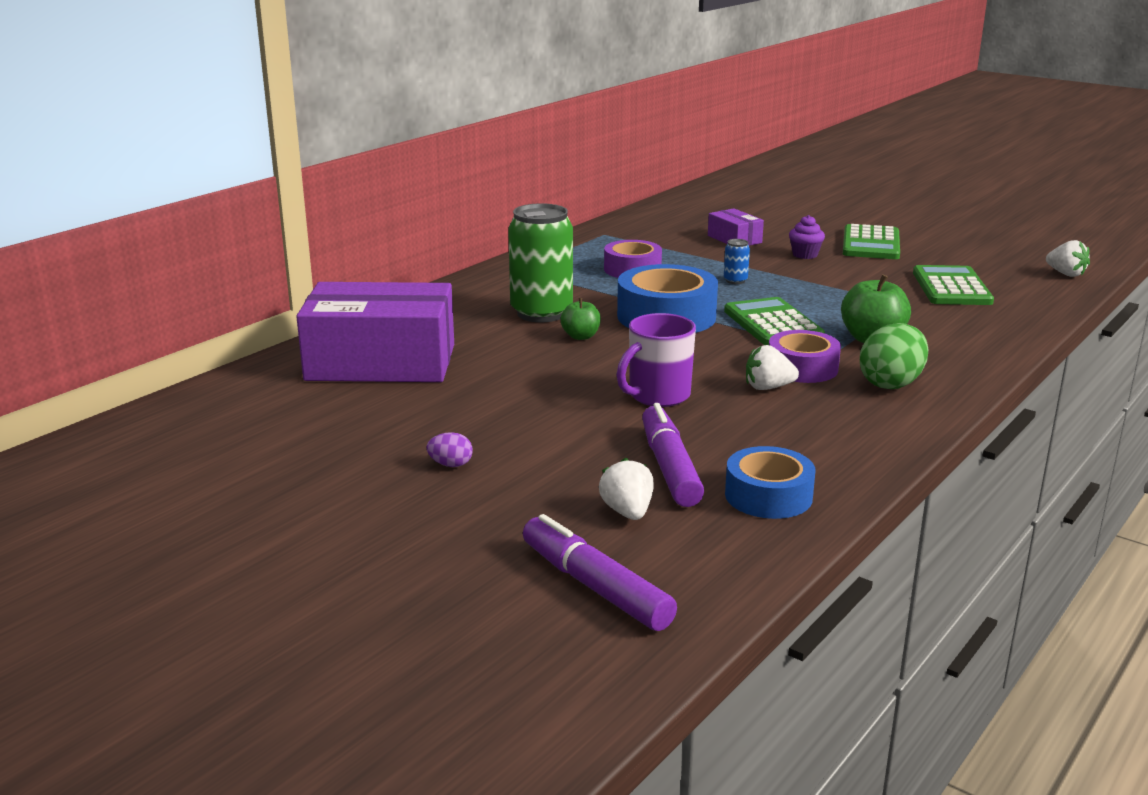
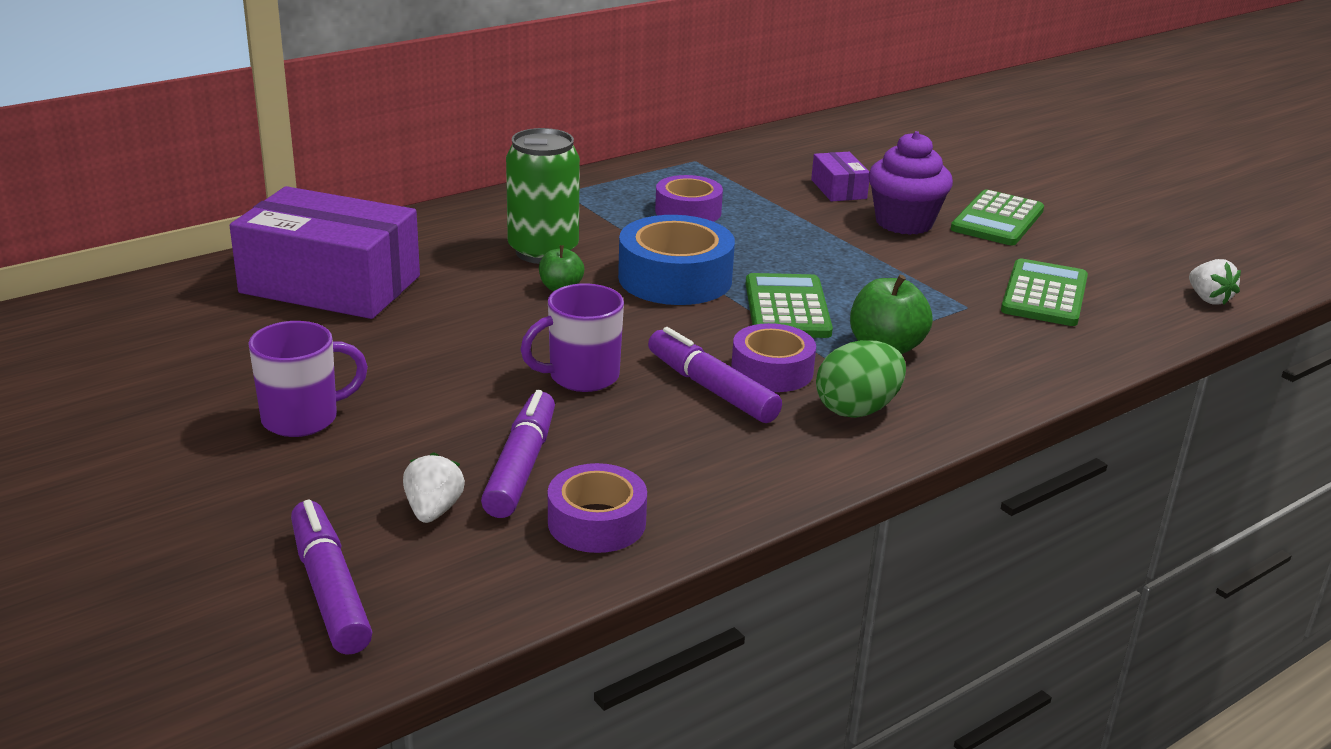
camera: 15 degrees right, 5 degrees up
purple egg [427,432,473,467] -> purple mug [248,321,368,437]
blue can [724,239,750,284] -> none
blue tape [725,446,815,519] -> purple tape [548,463,647,553]
white strawberry [746,345,799,390] -> purple marker [648,327,782,423]
purple cupcake [789,215,825,259] -> purple cupcake [868,131,953,235], size x1.94

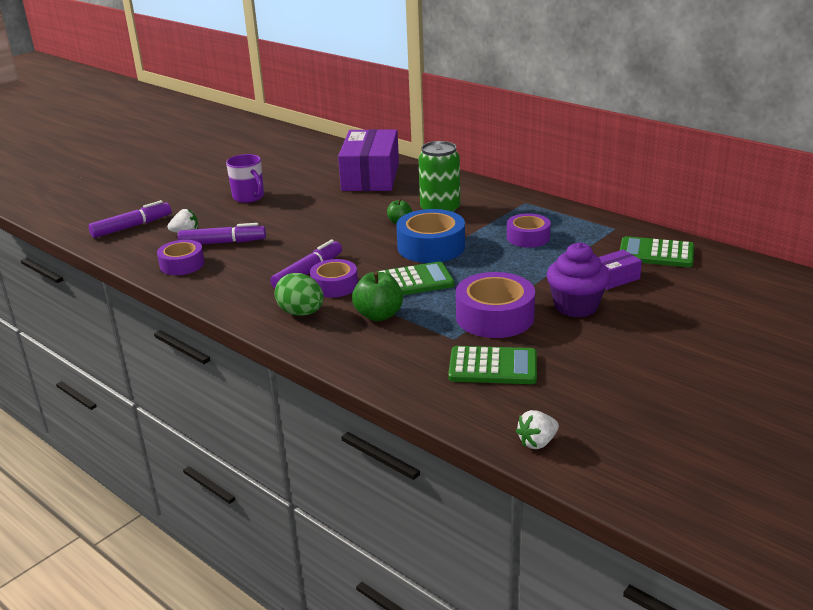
camera: 80 degrees right, 0 degrees up
purple mug [520,283,624,392] -> none
green calculator [951,190,1044,245] -> green calculator moved to [620,236,694,267]
none -> purple tape [456,272,535,338]

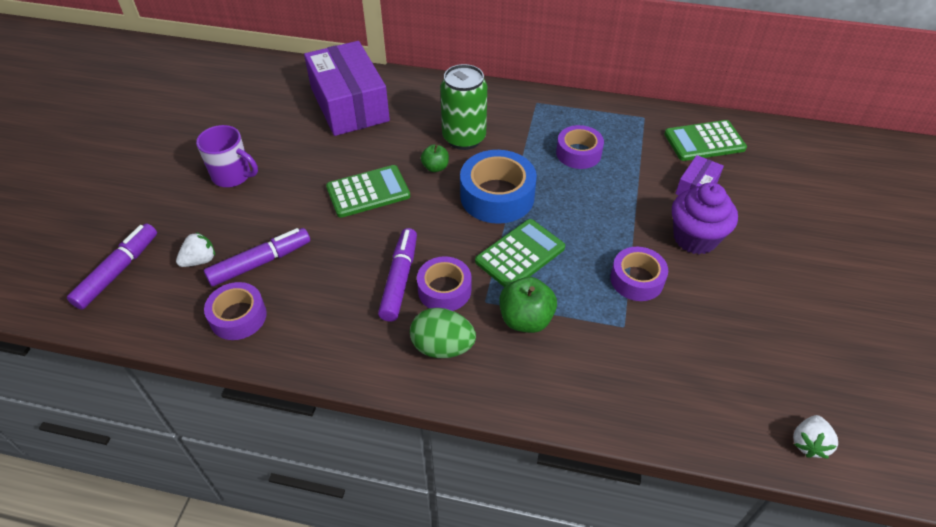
camera: 30 degrees left, 20 degrees up
green calculator [448,346,537,384] -> green calculator moved to [326,165,410,218]
purple tape [456,272,535,338] -> purple tape [610,247,668,301], size x0.64

